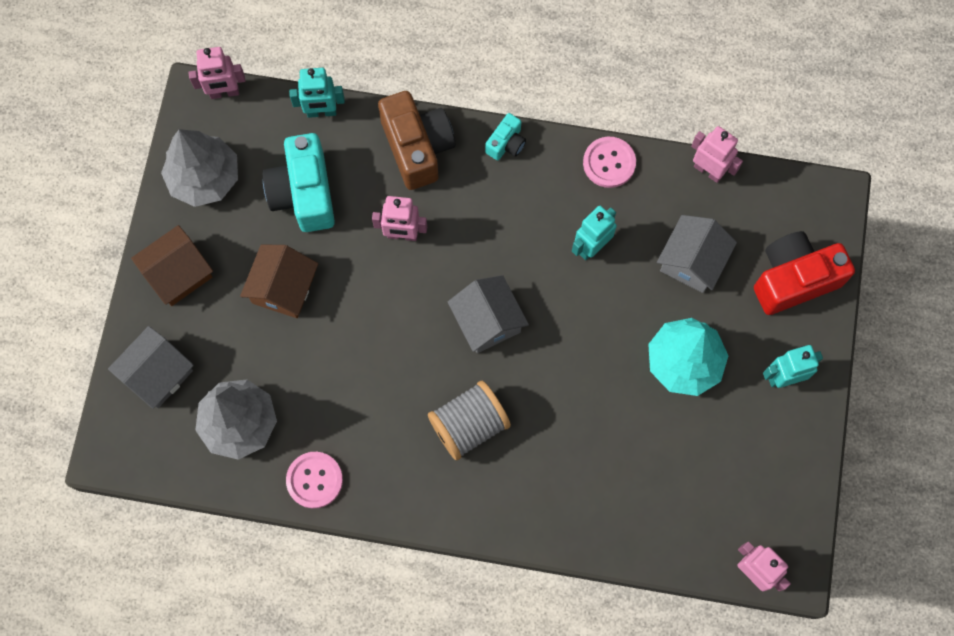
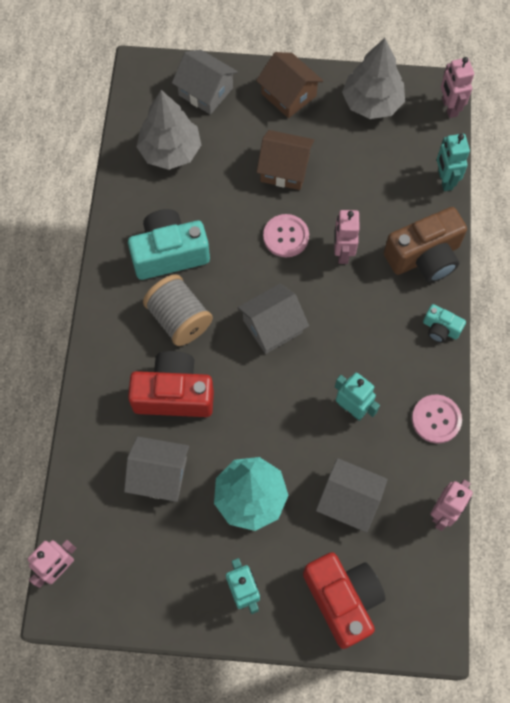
camera: 85 degrees right, 5 degrees down
turquoise camera [263,133,335,232] -> turquoise camera moved to [128,209,210,280]
pink button [286,452,343,509] -> pink button moved to [263,214,309,257]
none -> grey house [124,436,189,502]
none -> red camera [128,351,214,417]

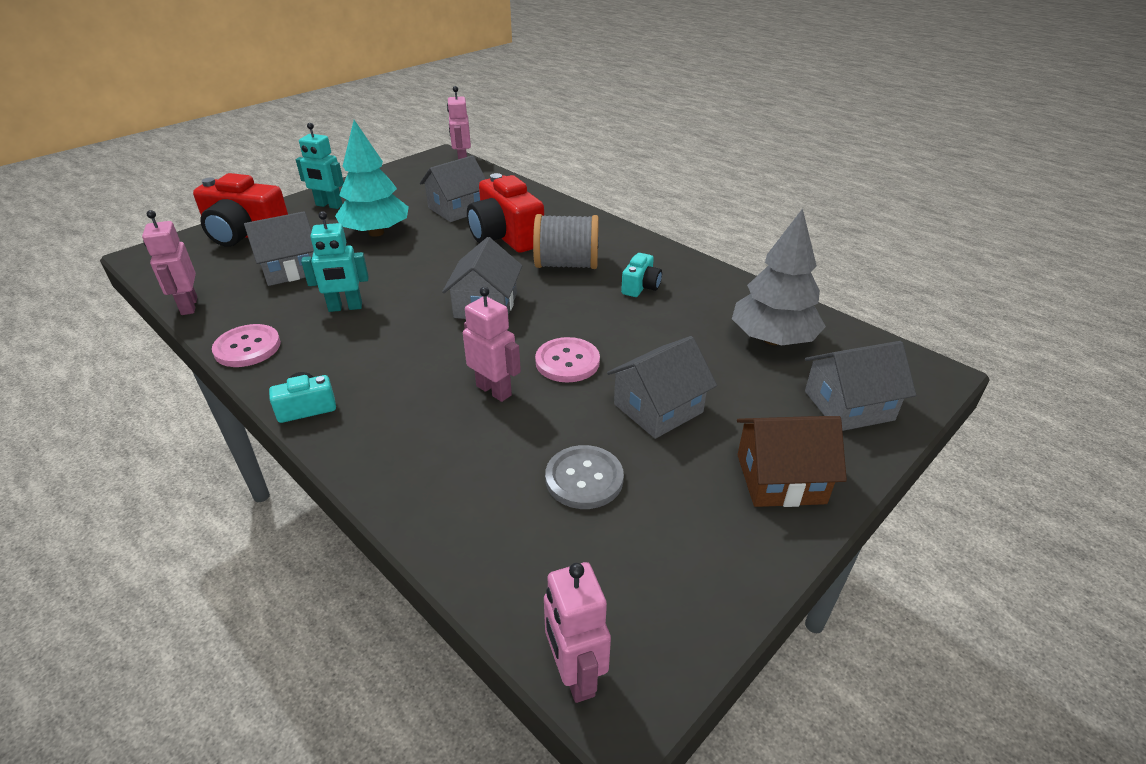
camera: 130 degrees right, 30 degrees down
turquoise camera [128,209,210,280] -> turquoise camera [621,253,662,297], size x0.50
red camera [128,351,214,417] -> red camera turned 105 degrees clockwise [467,173,544,253]
brown house [257,130,314,190] -> grey house [607,336,717,439]
grey tree [342,38,405,119] -> none
brown camera [384,207,467,283] -> none
turquoise robot [437,134,470,191] -> none
pink robot [441,57,474,118] -> pink robot turned 135 degrees counterclockwise [544,562,611,703]
none -> grey button [545,445,624,509]

